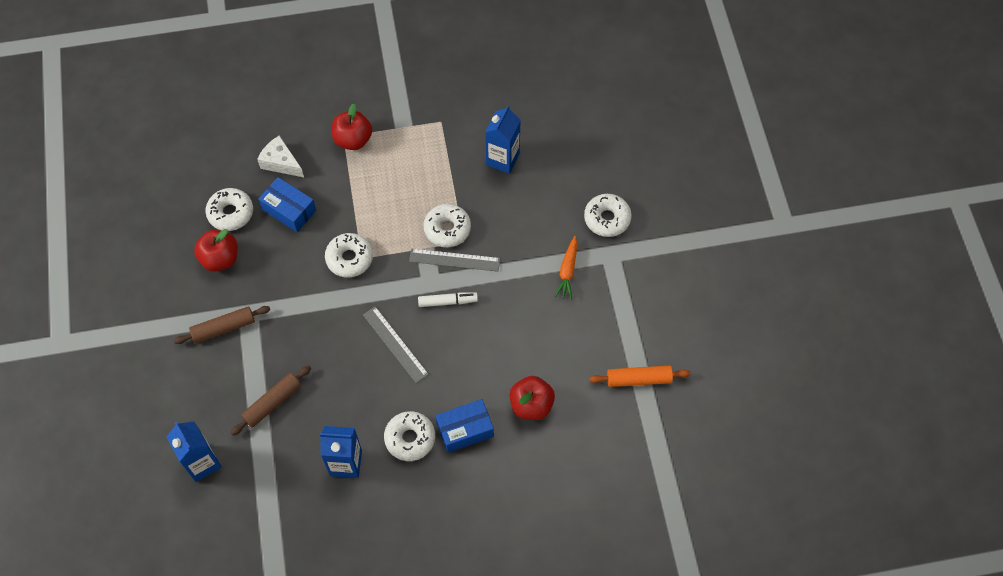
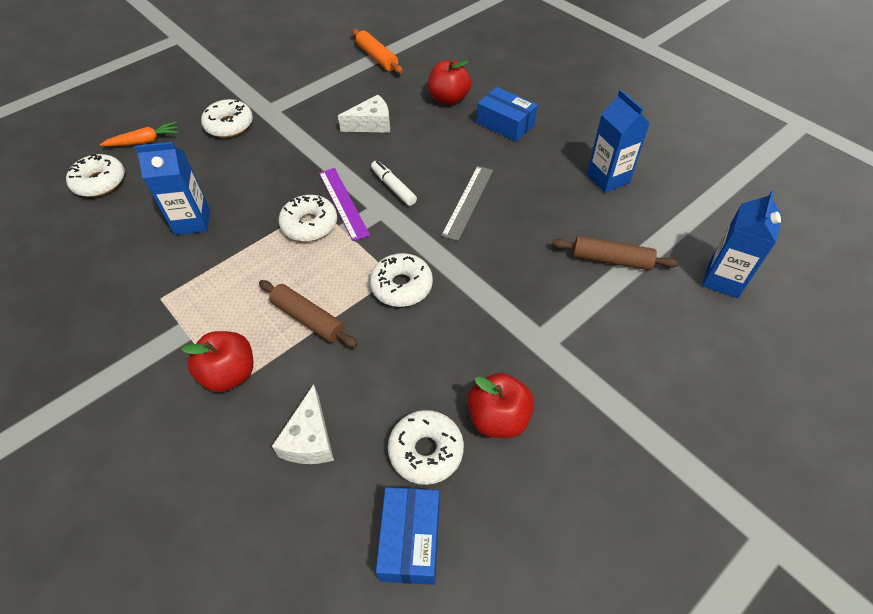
camera: 120 degrees left, 10 degrees down
brown rolling pin [173,306,270,344] -> brown rolling pin moved to [259,280,358,348]
blue box [258,177,316,232] -> blue box moved to [376,487,440,585]
white donut [384,411,435,461] -> white donut moved to [66,154,125,197]
grey ruler [409,248,500,272] -> purple ruler [319,168,370,241]
orange carrot [554,236,577,300] -> orange carrot moved to [100,122,179,146]
none -> white cheese [338,95,390,133]

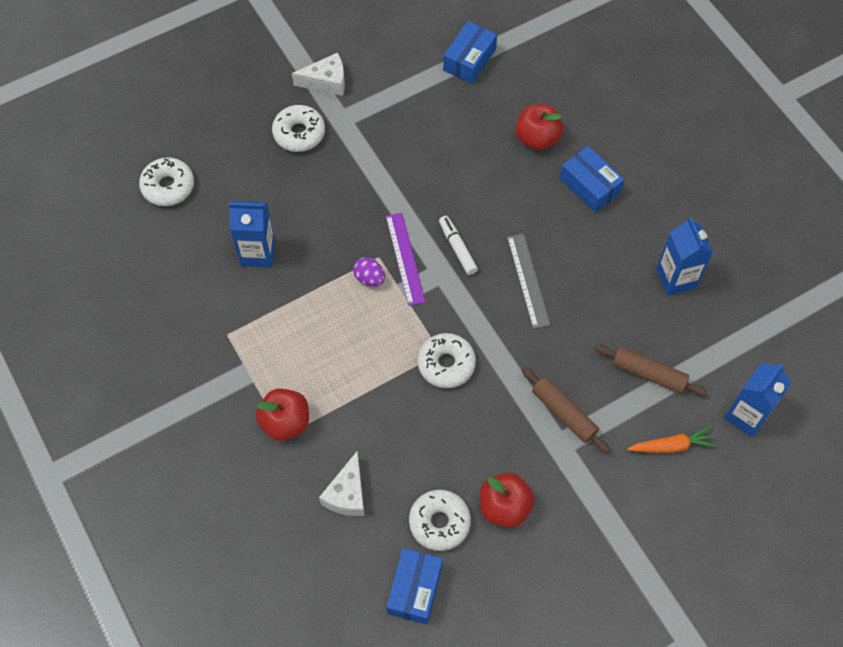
camera: 10 degrees right, 10 degrees up
orange carrot [100,122,179,146] -> orange carrot moved to [627,426,717,453]
brown rolling pin [259,280,358,348] -> brown rolling pin moved to [522,367,610,453]
white donut [278,195,337,242] -> purple egg [353,257,385,286]
white cheese [338,95,390,133] -> white cheese moved to [292,53,345,96]
orange rolling pin [352,29,403,73] -> blue box [443,21,497,84]
grey ruler [441,166,493,241] -> grey ruler turned 45 degrees counterclockwise [507,234,550,329]

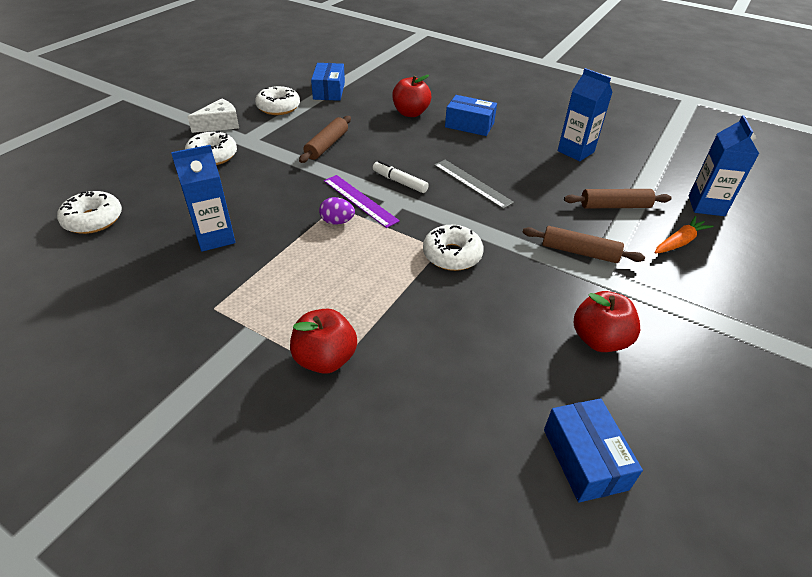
camera: 30 degrees left, 20 degrees down
white cheese [319,451,365,516] -> none
white donut [409,490,471,551] -> white donut moved to [255,86,300,115]
none -> brown rolling pin [299,116,351,163]

